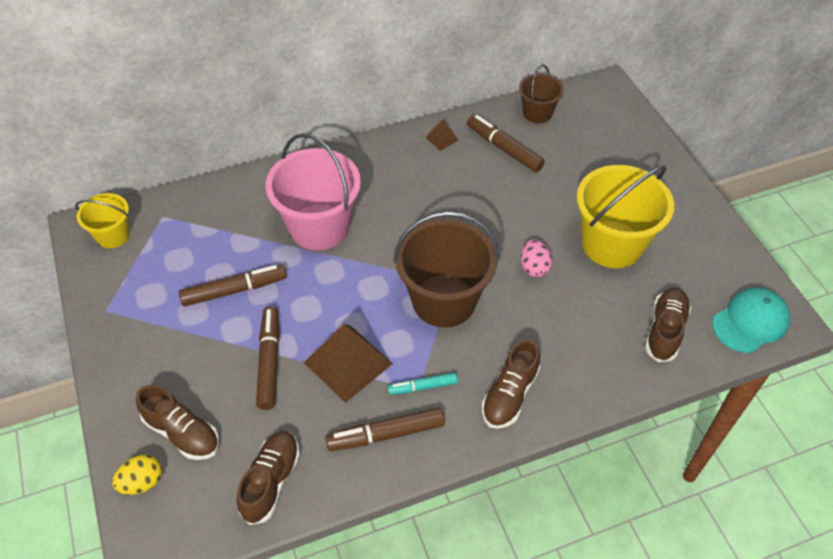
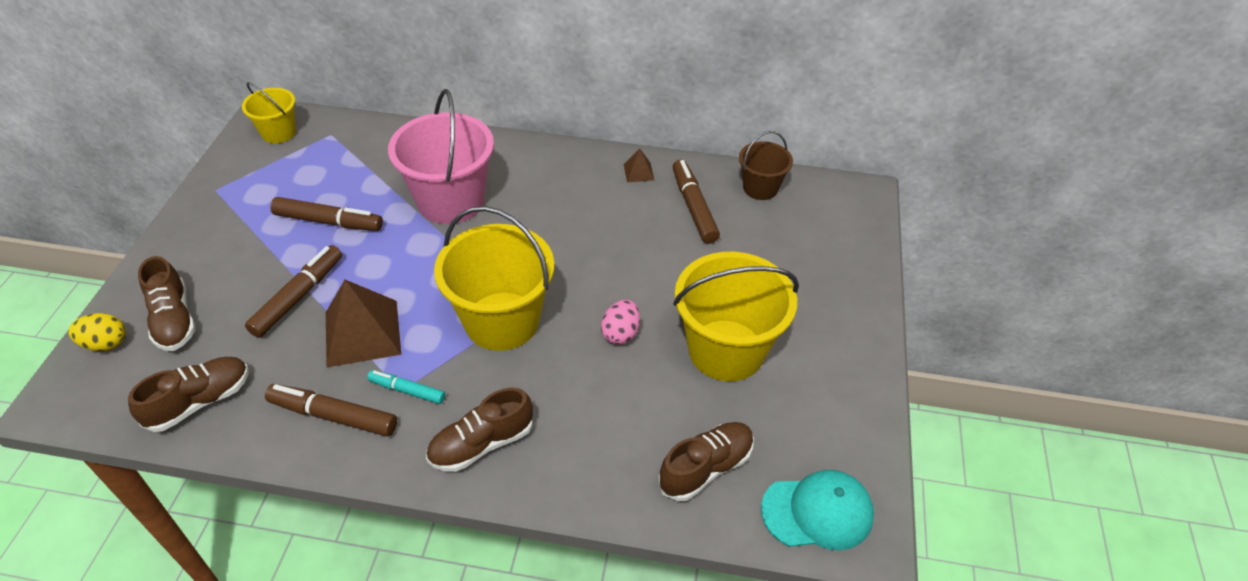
camera: 30 degrees right, 5 degrees down
brown bucket [393,211,499,327] -> yellow bucket [434,206,554,351]

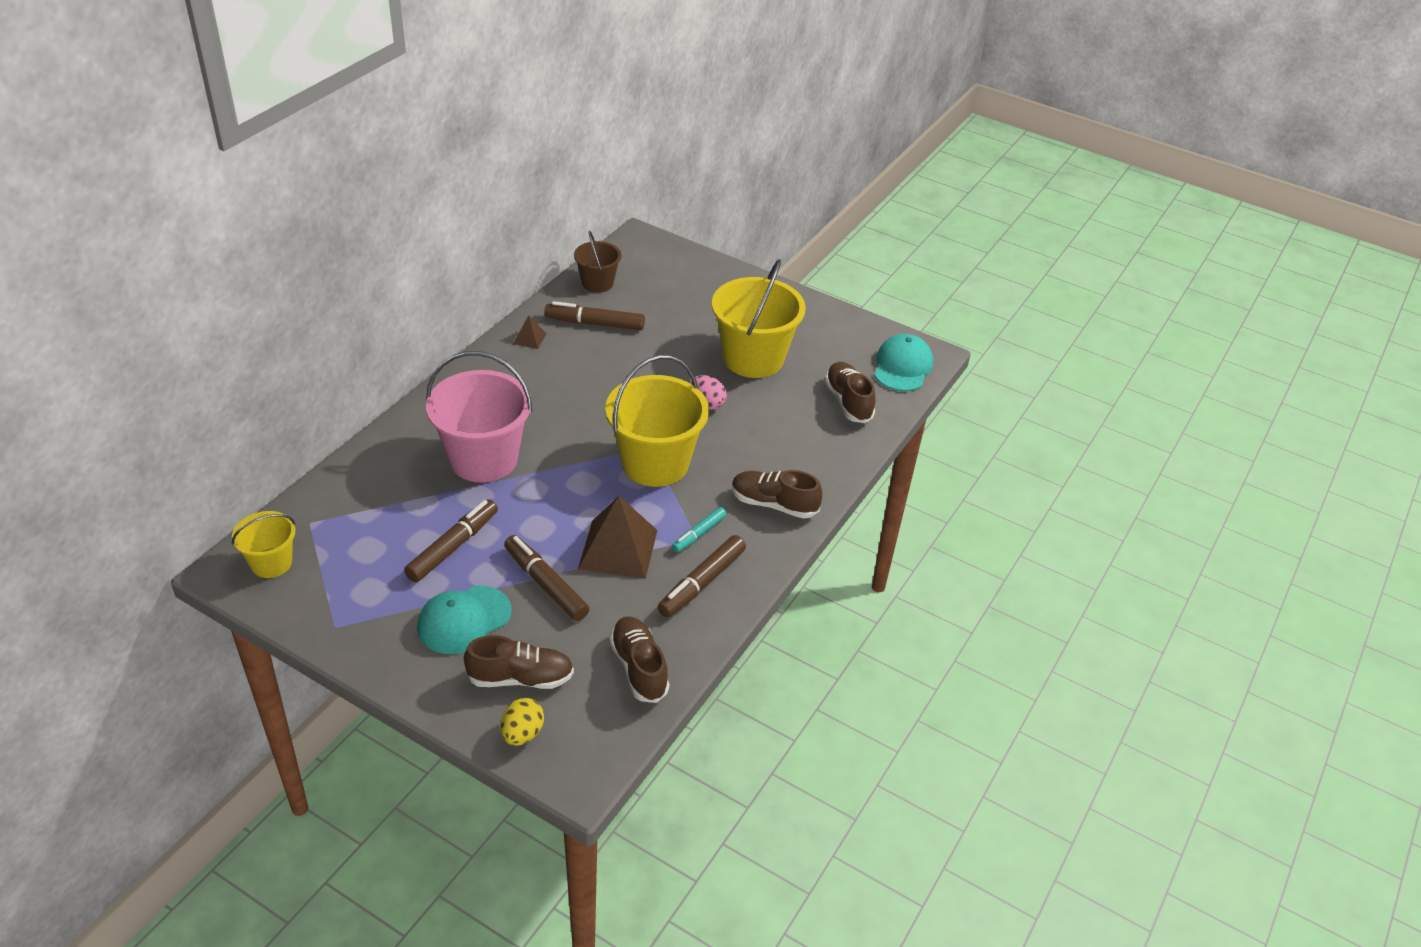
camera: 70 degrees left, 5 degrees down
brown shoe [426,388,533,472] -> brown shoe turned 120 degrees clockwise [732,470,822,518]
none -> turquoise cap [417,586,512,654]

